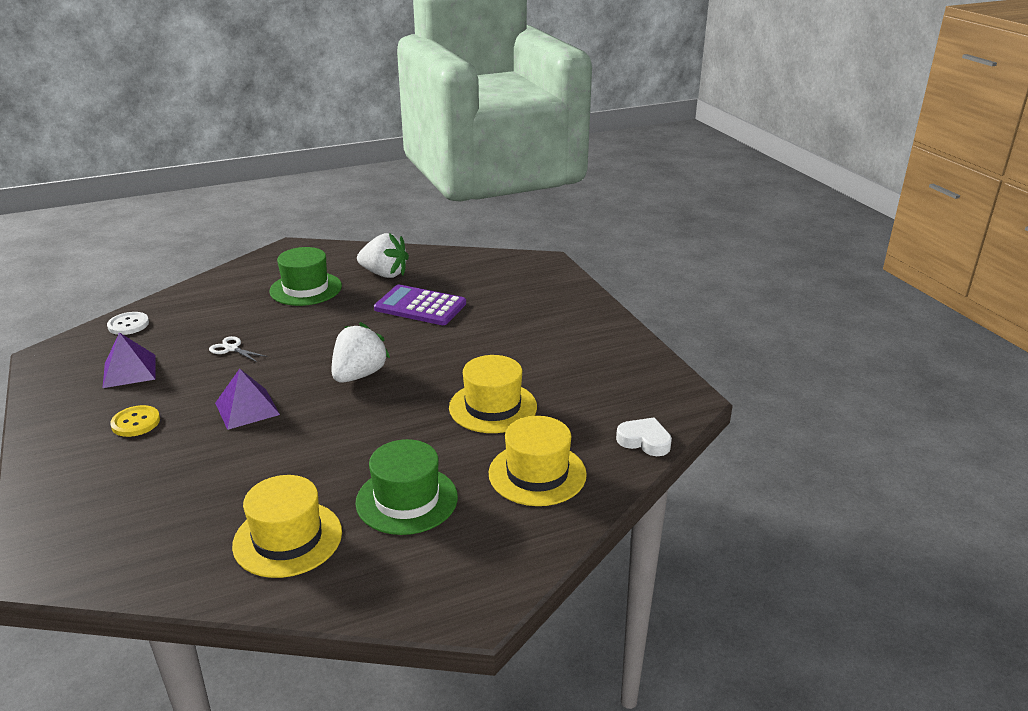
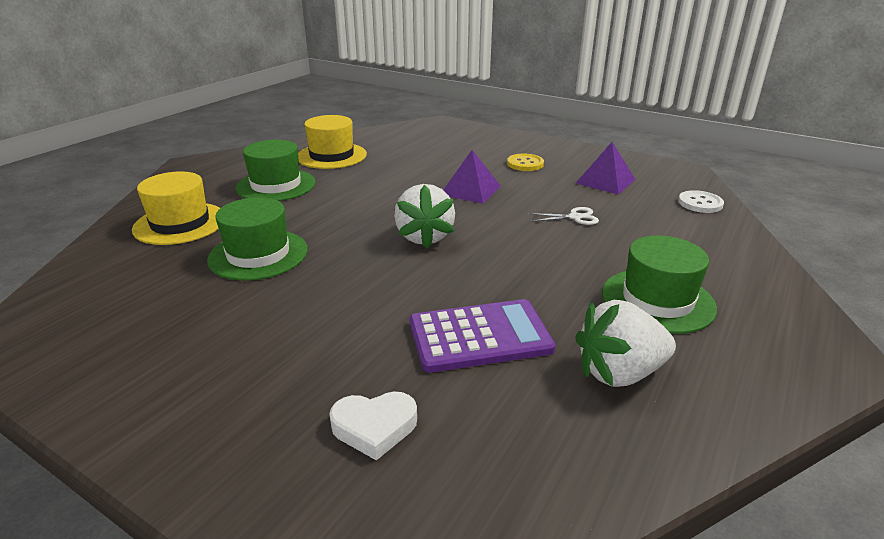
camera: 145 degrees right, 0 degrees up
yellow hat [449,355,537,433] -> green hat [207,197,308,281]
white heart [616,418,672,456] -> white heart moved to [330,392,417,460]

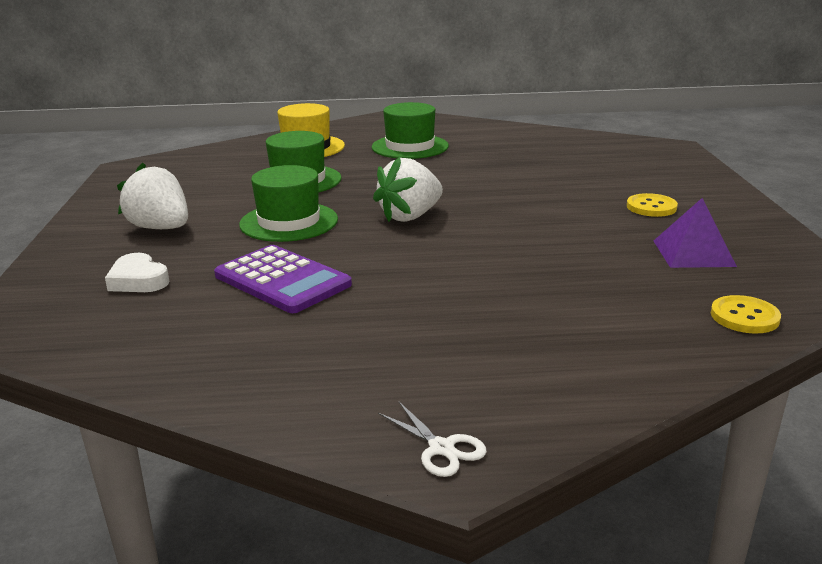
camera: 55 degrees right, 5 degrees down
yellow hat [298,115,367,169] -> none
purple pyramid [443,150,501,204] -> none
white scissors [529,207,599,225] -> white scissors moved to [378,402,487,477]
white strawberry [575,300,676,387] -> white strawberry moved to [117,163,188,229]
green hat [602,235,717,334] -> green hat moved to [239,165,338,242]
white button [678,190,724,213] -> yellow button [711,295,781,334]

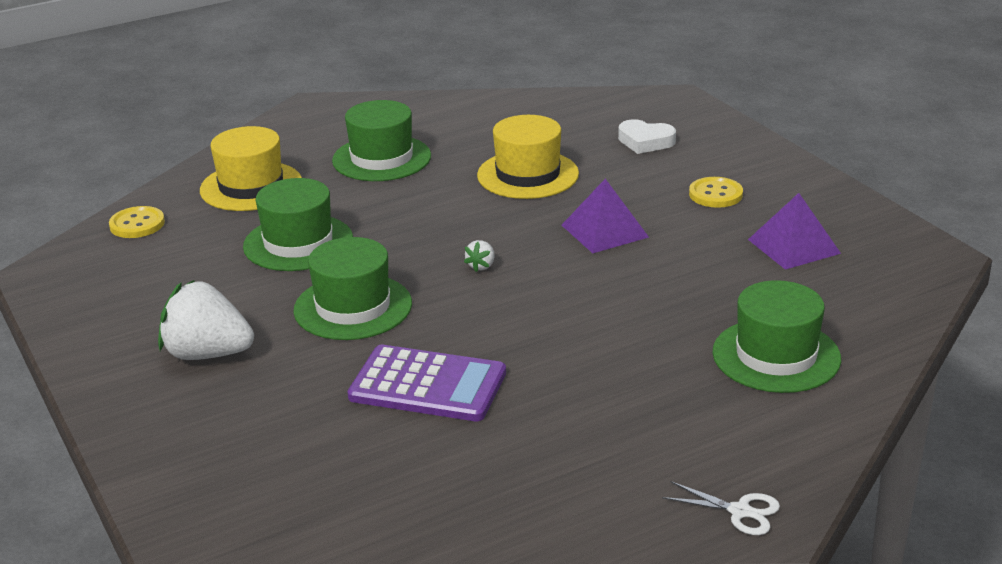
camera: 25 degrees left, 5 degrees up
white heart [105,253,169,292] -> white heart moved to [618,119,676,154]
white strawberry [373,157,443,222] -> white strawberry [464,240,495,272], size x0.42
yellow button [711,295,781,334] -> yellow button moved to [109,206,165,238]
none -> yellow hat [477,115,579,199]
none -> purple pyramid [562,179,649,253]
none -> green hat [712,280,841,393]

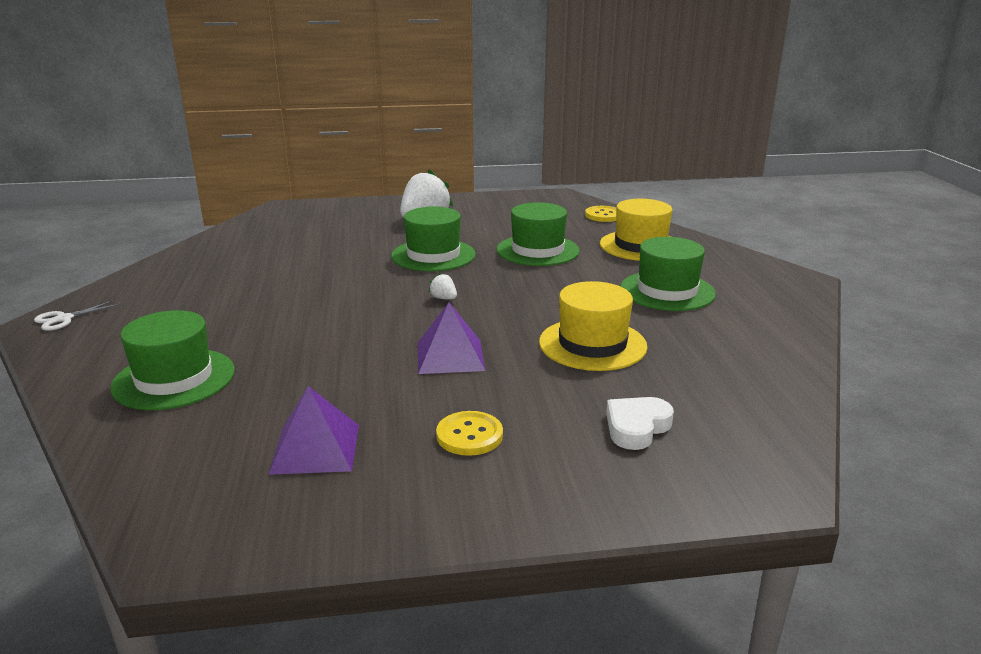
camera: 110 degrees right, 5 degrees down
purple calculator [347,345,506,421] -> none

